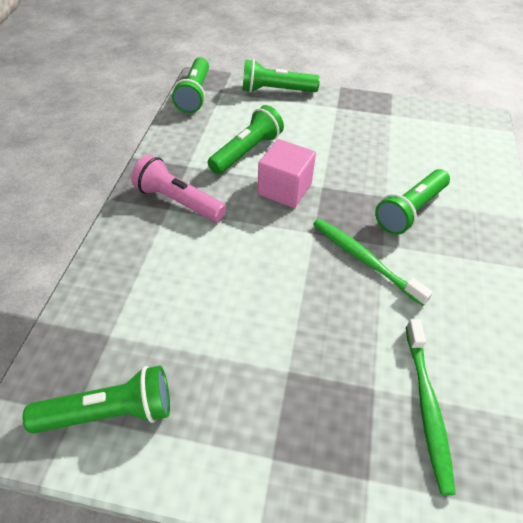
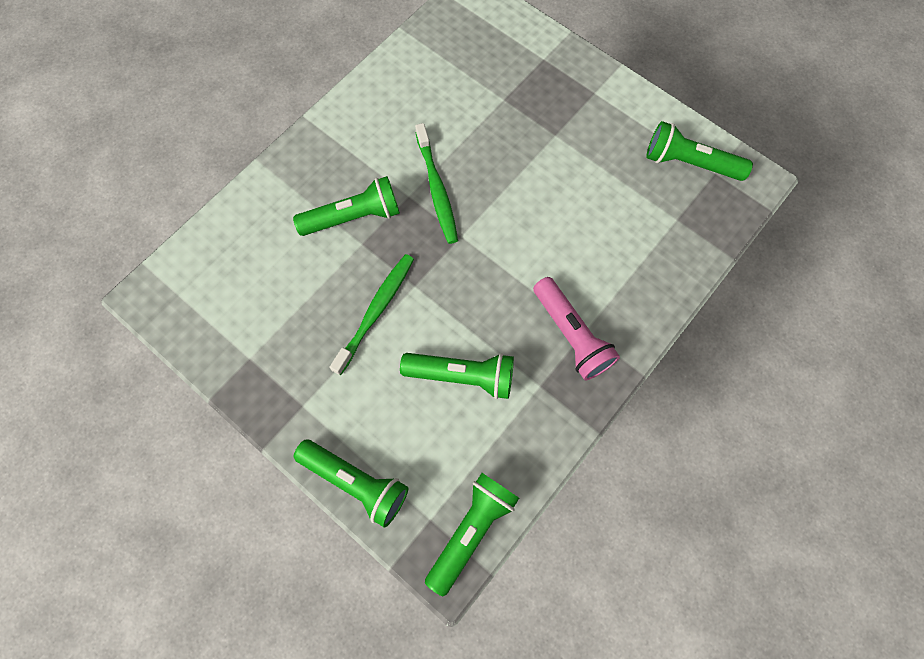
camera: 150 degrees left, 20 degrees up
green flashlight [208,105,284,174] -> green flashlight turned 150 degrees counterclockwise [400,353,514,399]
pink cube [258,139,316,208] -> none
green toothbrush [406,319,456,495] -> green toothbrush moved to [329,254,414,375]

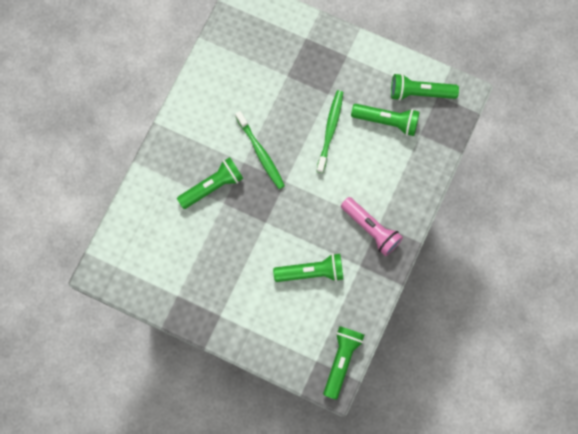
camera: 15 degrees left, 5 degrees up
green flashlight [294,440,408,528] -> green flashlight moved to [351,104,420,136]
green toothbrush [329,254,414,375] -> green toothbrush moved to [316,90,343,173]

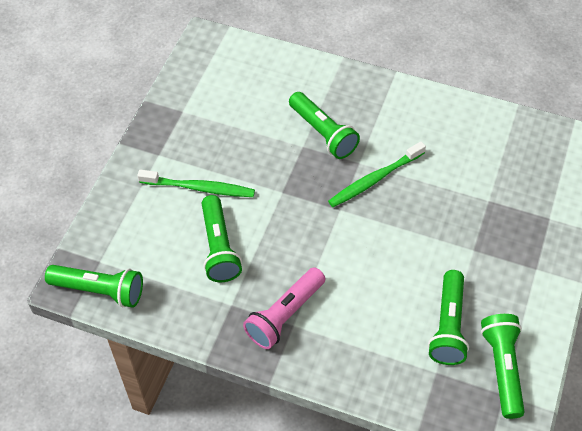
camera: 85 degrees right, 20 degrees down
green toothbrush [316,90,343,173] -> green toothbrush moved to [137,170,255,197]

